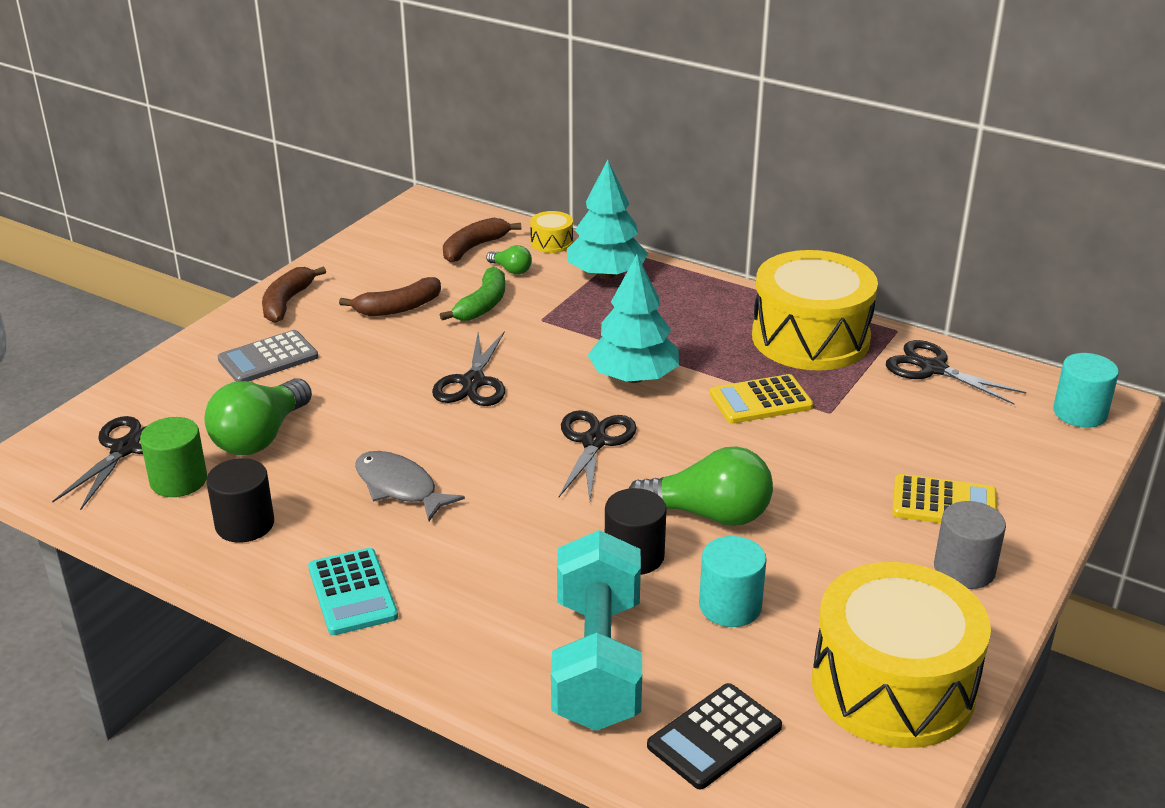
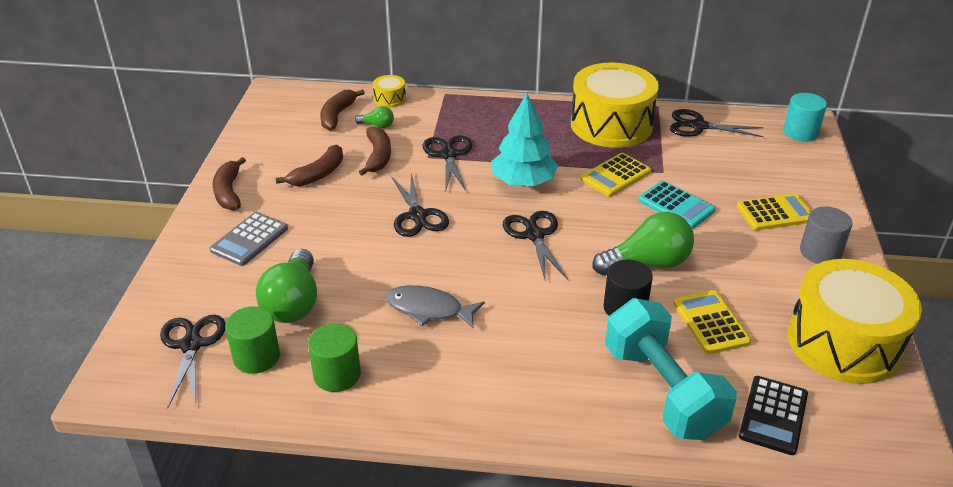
camera: 25 degrees left, 5 degrees up
black cylinder [206,458,274,542] -> green cylinder [308,323,361,392]
turquoise calculator [308,548,398,635] -> turquoise calculator moved to [638,181,716,229]
green banana [440,267,505,321] -> brown banana [359,126,391,176]
turquoise tree [567,160,648,279] -> none
turquoise cylinder [699,536,767,627] -> yellow calculator [673,290,751,354]
none -> black scissors [423,135,472,191]

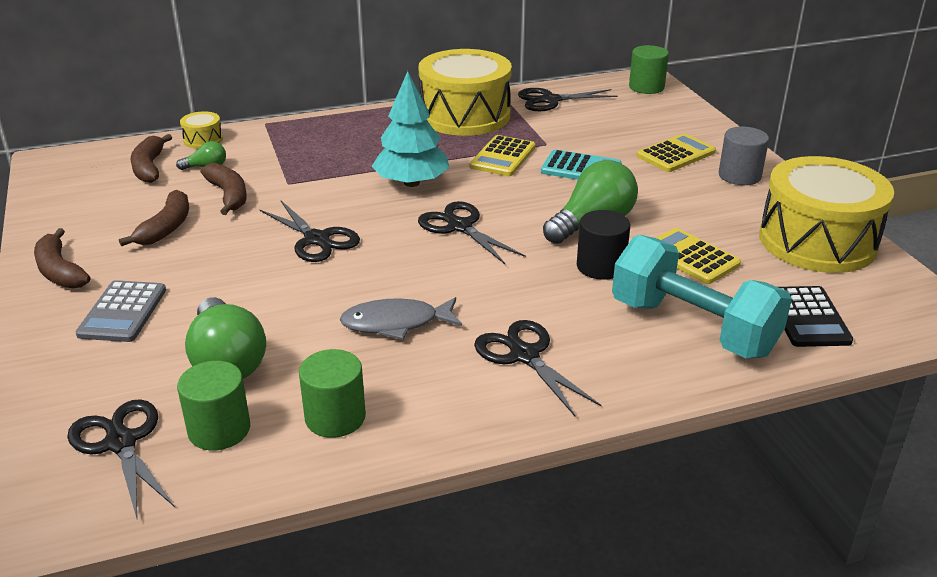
camera: 25 degrees left, 5 degrees down
black scissors [423,135,472,191] -> black scissors moved to [474,320,602,416]
turquoise cylinder [783,93,827,142] -> green cylinder [629,45,669,94]

